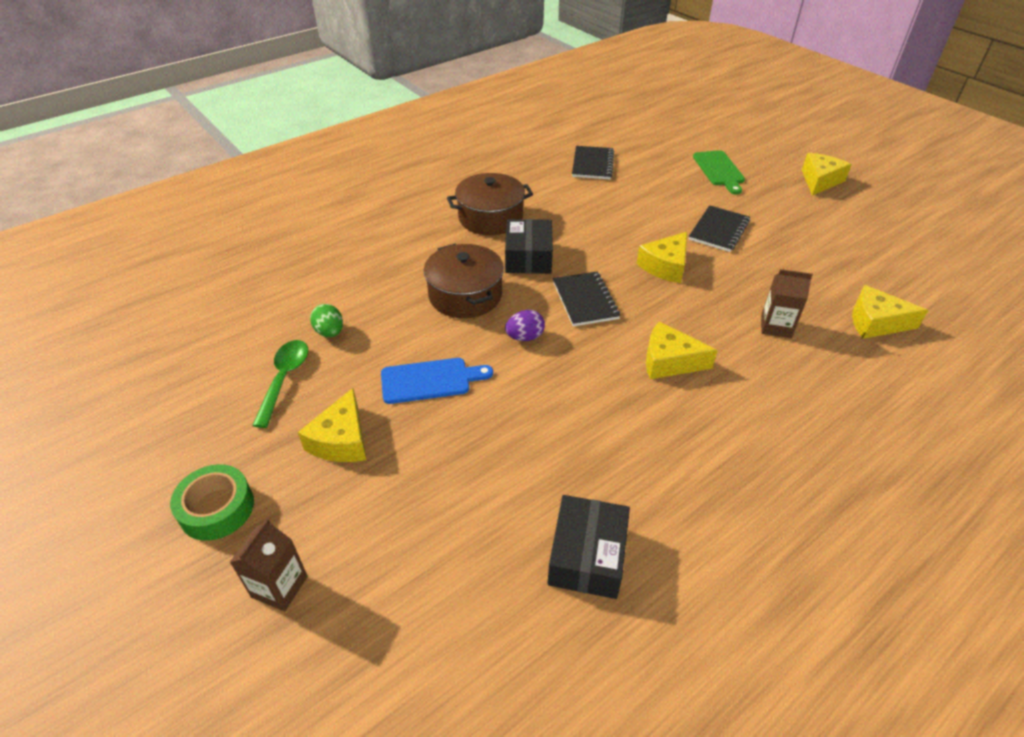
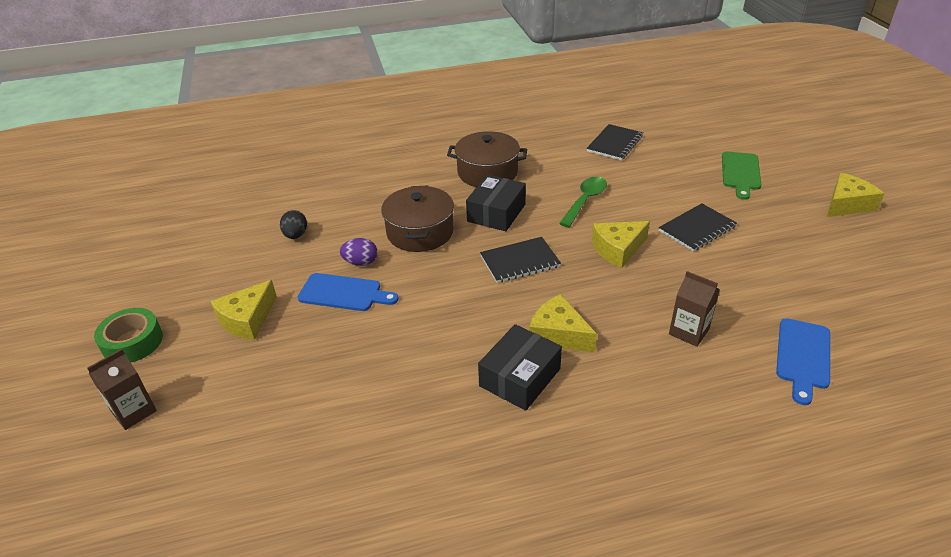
camera: 25 degrees right, 5 degrees down
green spoon [252,340,308,428] -> green spoon moved to [559,177,607,227]
green egg [310,304,343,337] -> black egg [280,210,307,239]
purple egg [505,310,545,341] -> purple egg moved to [340,238,377,266]
black box [547,495,630,599] -> black box moved to [478,324,562,411]
black notebook [553,272,620,326] -> black notebook turned 60 degrees clockwise [480,237,561,283]
yellow cheese [852,285,928,339] -> blue cutting board [776,318,830,405]

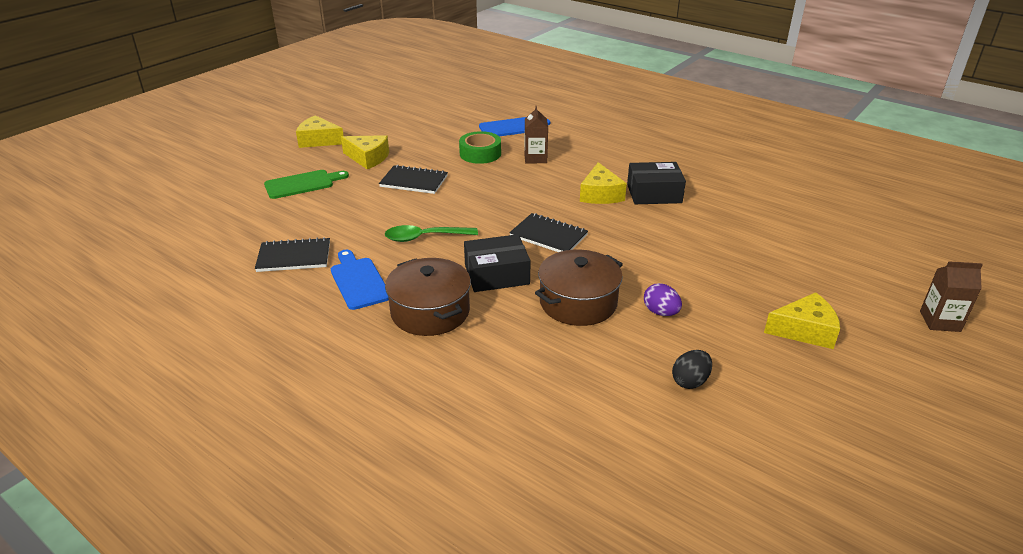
camera: 130 degrees left, 5 degrees down
green tape [94,308,163,362] -> green tape moved to [459,131,501,164]
blue cutting board [298,273,399,311] -> blue cutting board moved to [331,250,389,310]
yellow cheese [592,221,650,268] -> yellow cheese moved to [341,135,389,169]

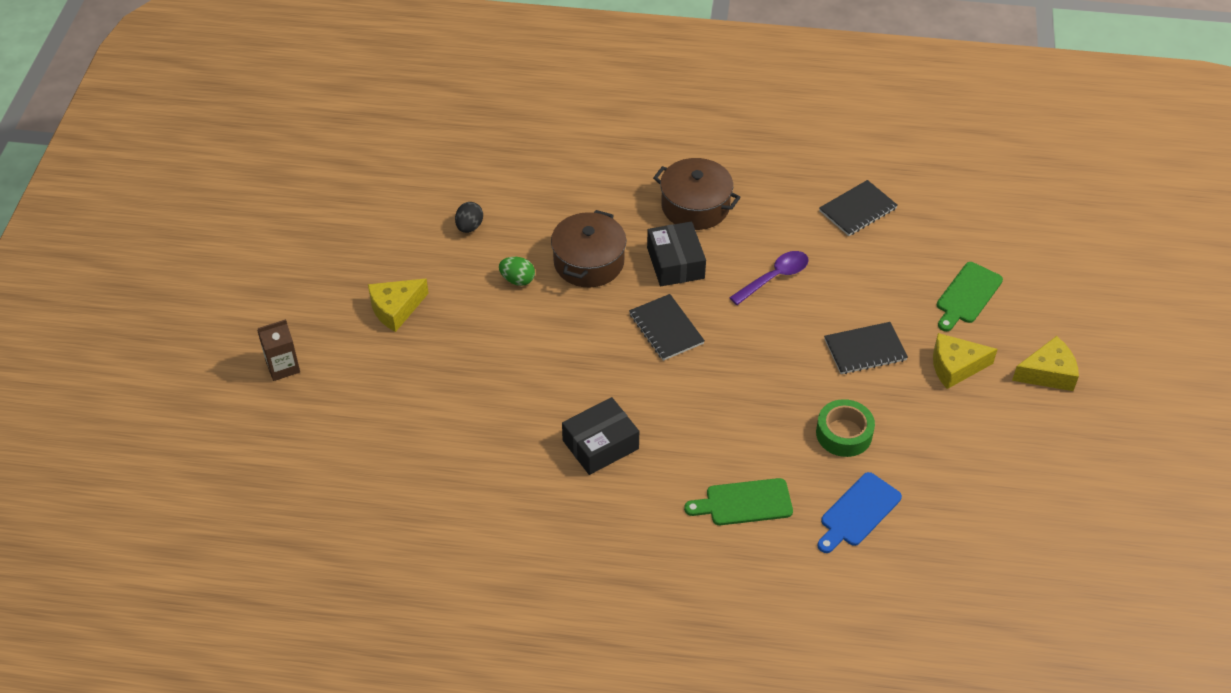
camera: 150 degrees right, 15 degrees up
blue cutting board [331,250,389,310] -> none
green spoon [385,225,478,242] -> purple spoon [729,251,809,305]
black box [464,234,531,292] -> black box turned 60 degrees counterclockwise [647,221,706,286]
black notebook [509,213,588,252] -> black notebook turned 60 degrees clockwise [629,294,705,361]
brown carton [524,106,548,164] -> none
yellow cheese [580,162,627,204] -> none
purple egg [644,283,682,316] -> green egg [499,257,535,286]
none -> green cutting board [684,478,793,525]

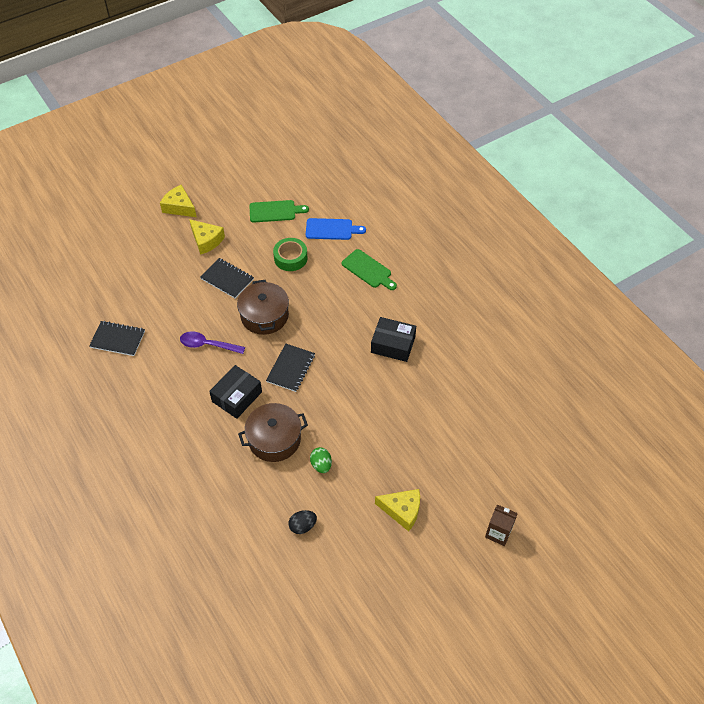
camera: 130 degrees left, 5 degrees up
brown pot [653,158,740,230] -> brown pot moved to [237,280,289,335]
green cutting board [937,262,1003,331] -> green cutting board moved to [249,200,309,222]

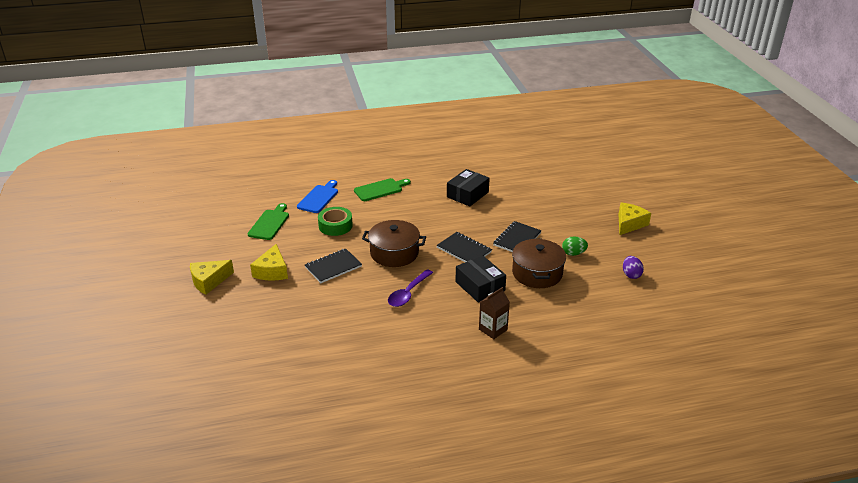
camera: 70 degrees left, 20 degrees down
black notebook [89,321,145,356] -> black notebook moved to [493,221,542,252]
yellow cheese [189,219,225,255] -> yellow cheese turned 120 degrees clockwise [250,244,288,281]
black egg [288,510,317,534] -> purple egg [623,256,644,279]
brown carton [485,504,518,546] -> brown carton moved to [479,287,510,339]

